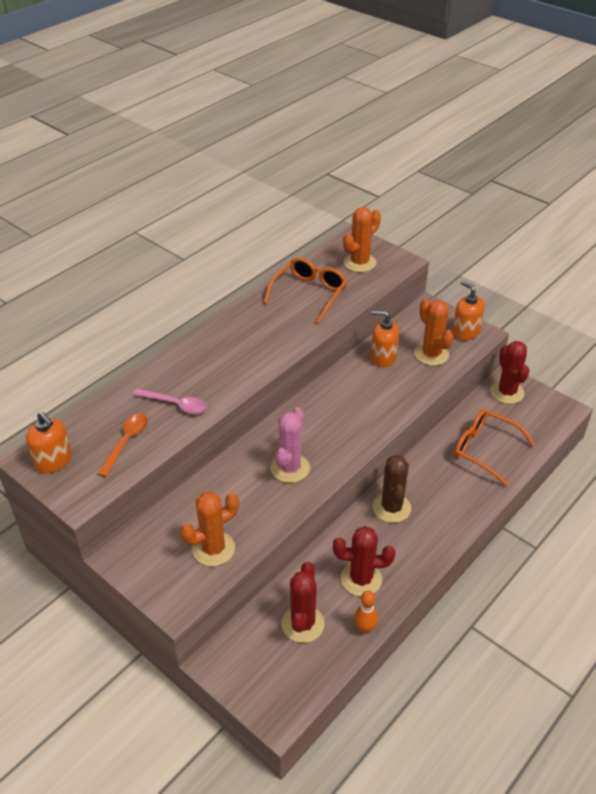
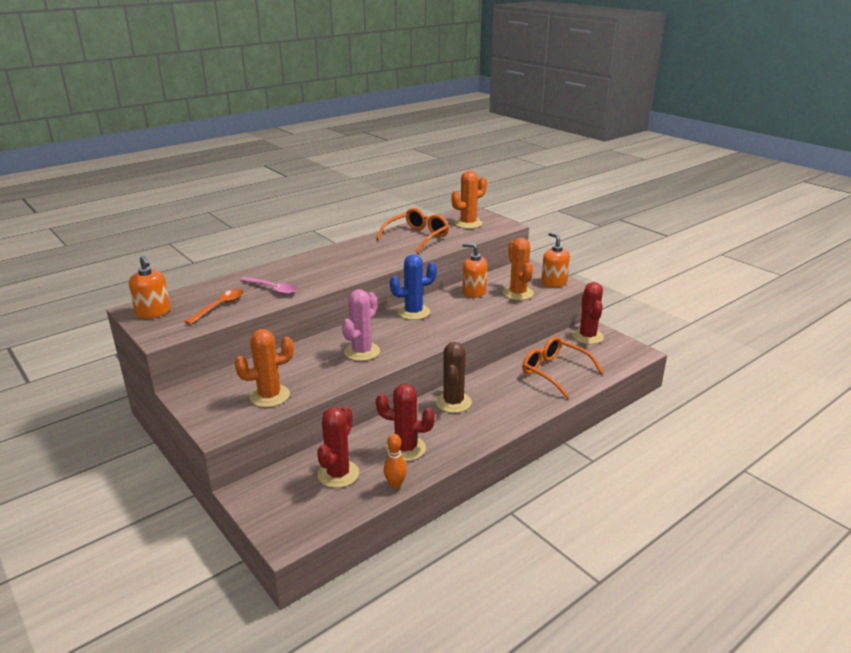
camera: 10 degrees right, 15 degrees down
none -> blue cactus [390,254,437,320]

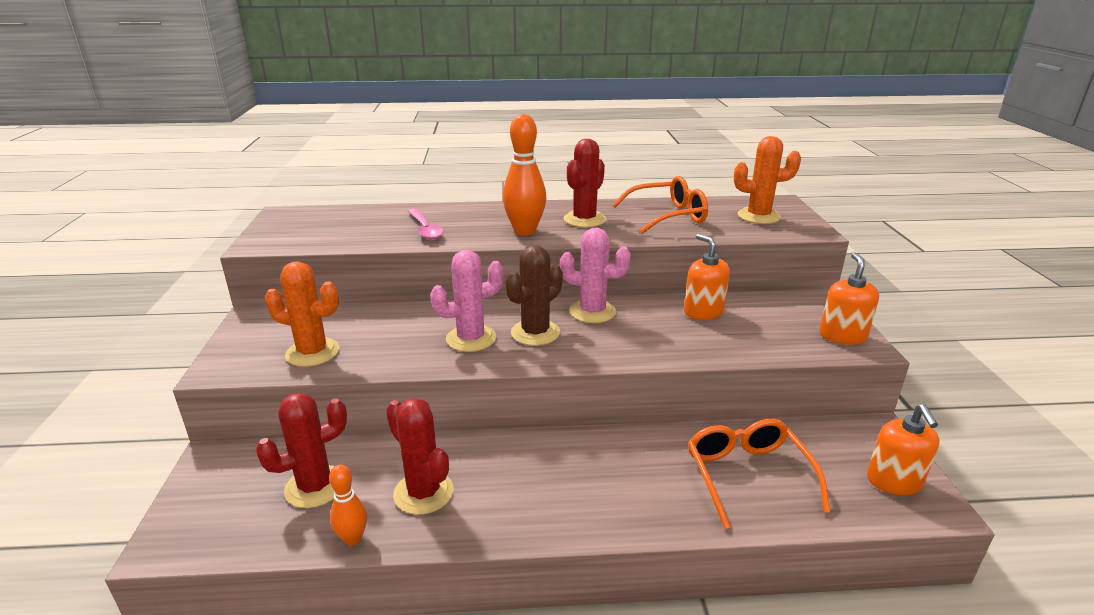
camera: 35 degrees right, 0 degrees up
orange soap dispenser [129,256,171,319] -> orange soap dispenser moved to [867,404,940,495]
orange spoon [184,289,243,325] -> none
blue cactus [390,254,437,320] -> pink cactus [560,228,631,323]
brown cactus [436,342,472,413] -> brown cactus moved to [505,245,563,346]
orange cactus [503,238,534,300] -> none
red cactus [572,282,604,344] -> red cactus moved to [564,139,606,227]
none -> orange bowling pin [503,114,547,236]

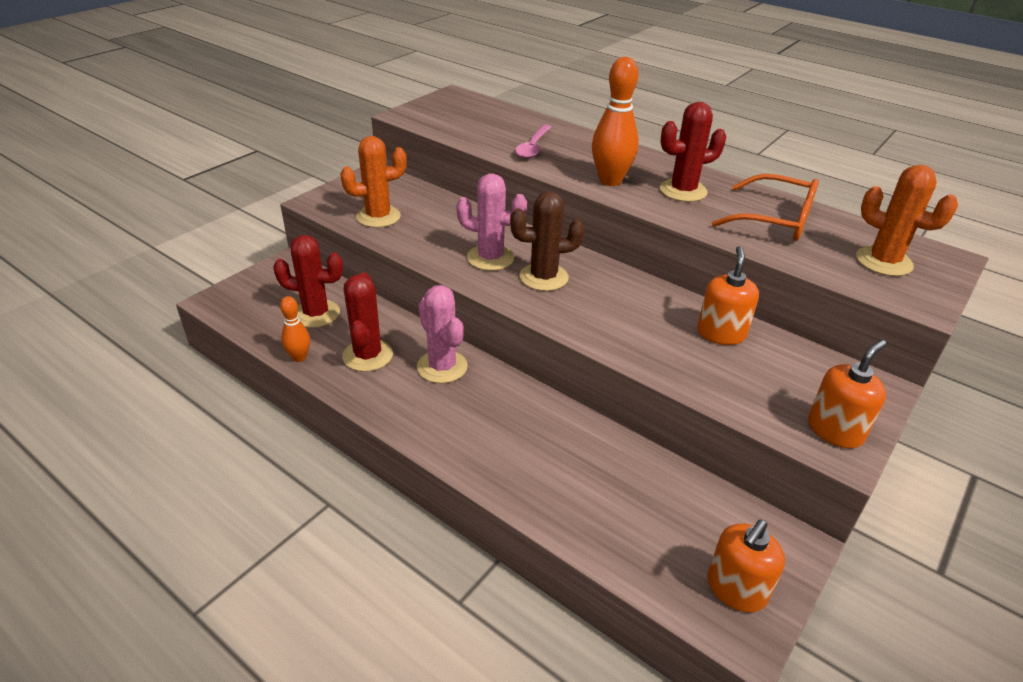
camera: 40 degrees right, 10 degrees up
orange cactus [265,261,339,367] -> orange cactus turned 75 degrees counterclockwise [340,136,407,228]
pink cactus [560,228,631,323] -> pink cactus moved to [417,285,468,383]
orange glasses [688,419,830,529] -> none

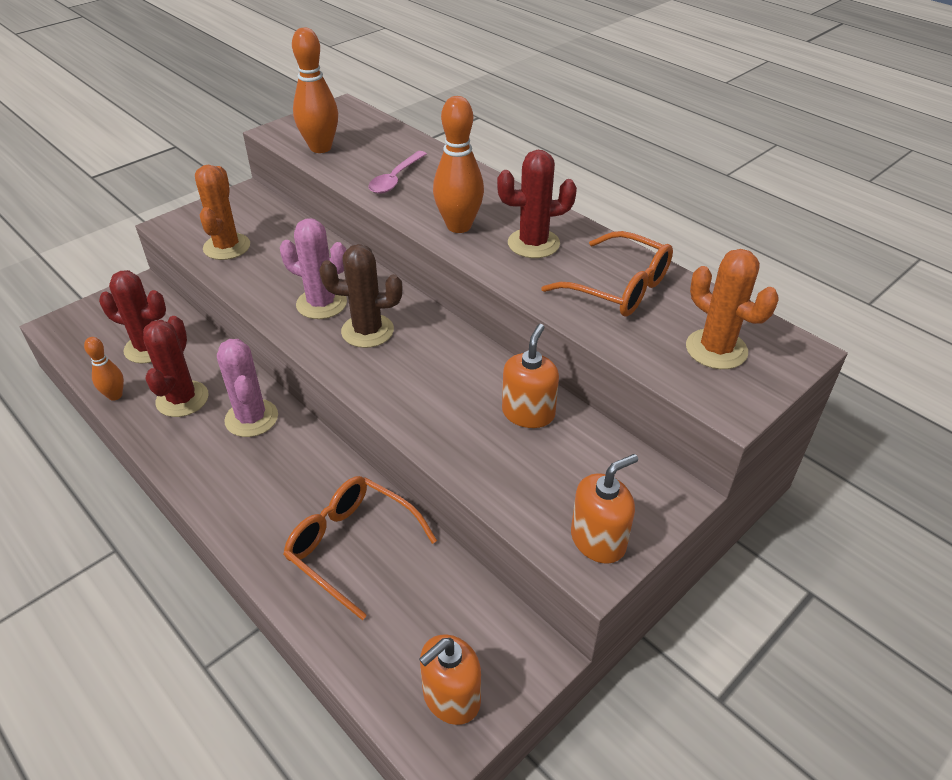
camera: 10 degrees right, 5 degrees up
orange cactus [340,136,407,228] -> orange cactus turned 75 degrees counterclockwise [195,165,250,260]
none -> orange glasses [283,476,437,620]
none -> orange bowling pin [292,27,338,153]

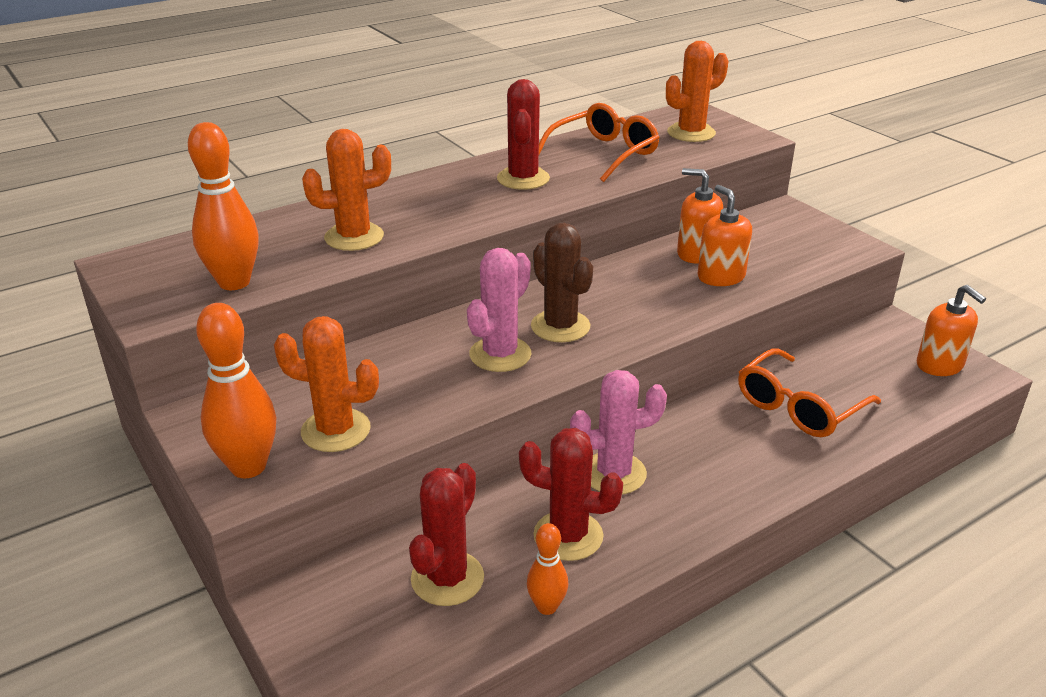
camera: 80 degrees left, 10 degrees down
brown cactus [319,244,402,348] -> brown cactus turned 45 degrees counterclockwise [531,223,593,342]
pink spoon [369,151,427,194] -> orange cactus [302,129,391,251]
orange bowling pin [433,96,484,233] -> orange bowling pin moved to [196,303,276,478]
orange soap dispenser [571,454,638,564] -> orange soap dispenser moved to [697,185,752,286]

